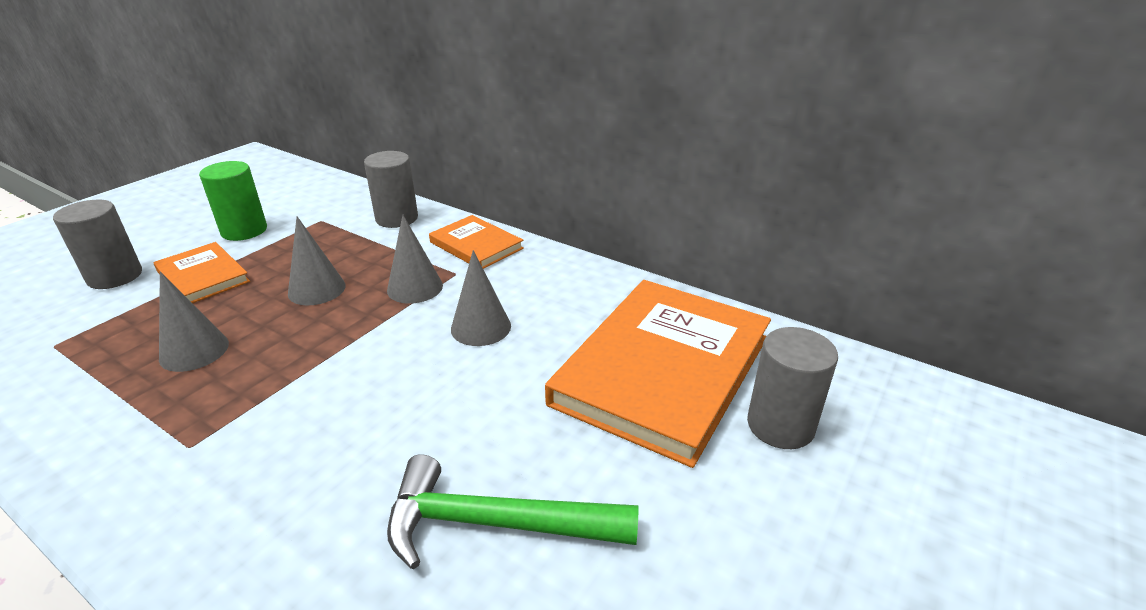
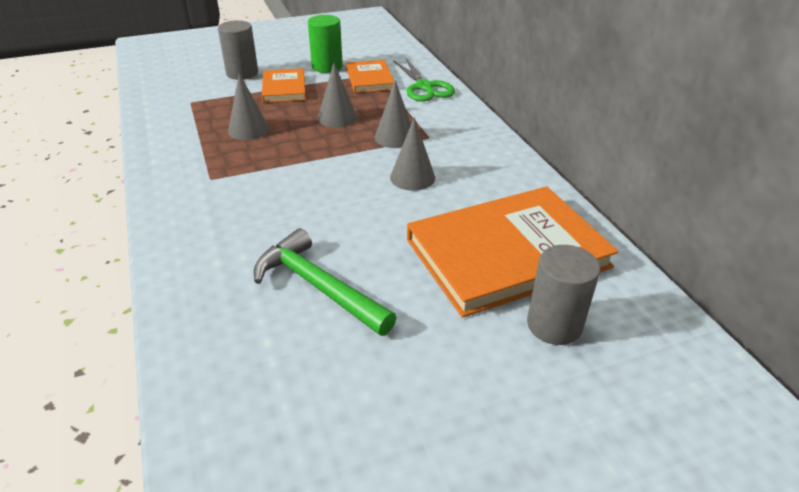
camera: 35 degrees right, 5 degrees up
grey cylinder [364,151,418,228] -> green scissors [394,58,455,102]
orange book [429,215,524,269] -> orange book moved to [346,60,395,93]

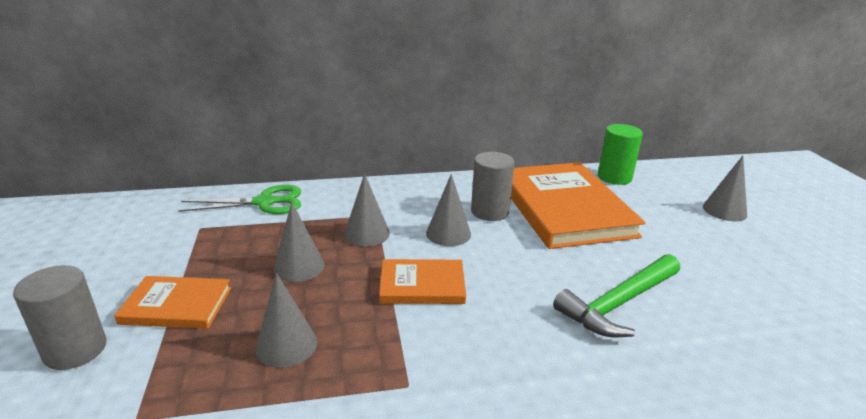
camera: 80 degrees left, 10 degrees down
green cylinder [308,15,343,73] -> green cylinder moved to [598,124,643,185]
orange book [346,60,395,93] -> orange book moved to [379,259,466,304]
grey cylinder [527,245,600,345] -> grey cylinder moved to [471,152,515,221]
none -> grey cone [703,156,747,221]

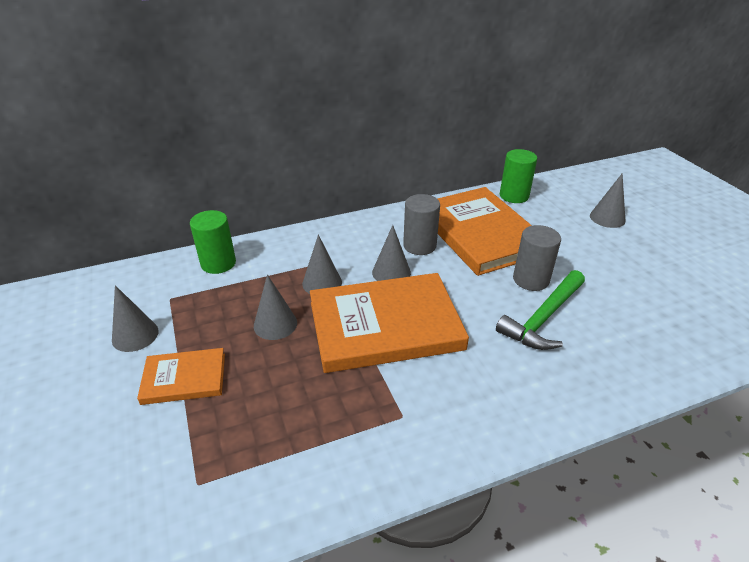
camera: 10 degrees left, 10 degrees up
grey cylinder [13,265,107,370] -> grey cylinder moved to [513,225,561,291]
green scissors [178,185,301,214] -> green cylinder [190,210,236,274]
grey cone [256,273,317,368] -> grey cone moved to [112,285,159,352]
orange book [379,259,466,304] -> orange book [310,273,469,373], size x1.99

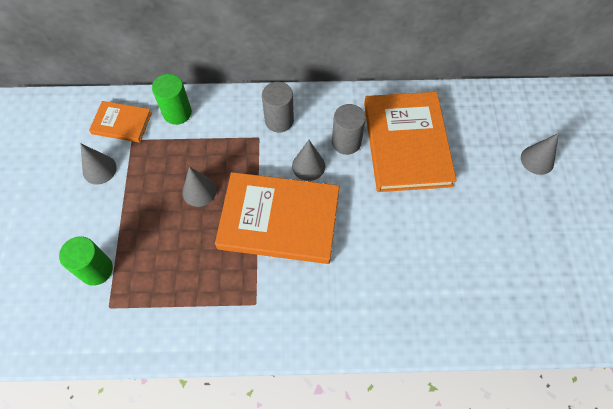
camera: 20 degrees right, 25 degrees up
orange book [137,348,225,405] -> orange book moved to [89,101,152,143]
grey cone [302,235,342,294] -> none
green hammer [496,270,585,350] -> none
green cylinder [500,149,537,203] -> green cylinder moved to [59,236,113,286]
grey cylinder [513,225,561,291] -> grey cylinder moved to [262,82,294,132]

